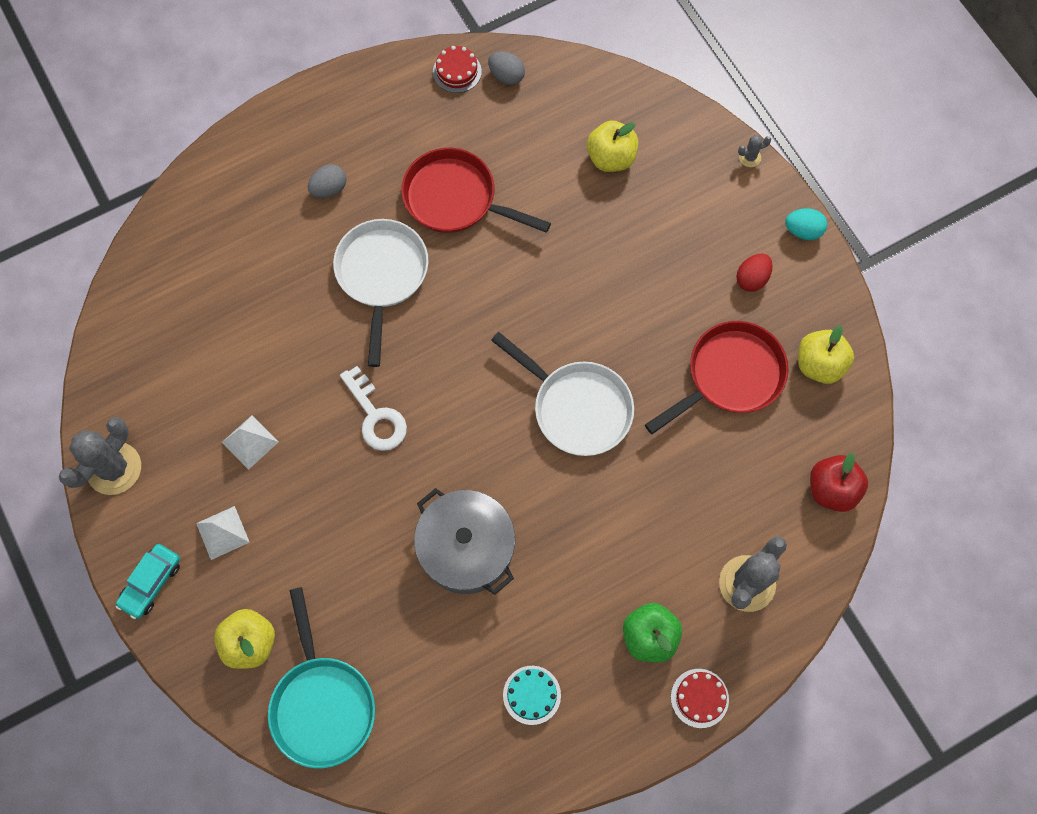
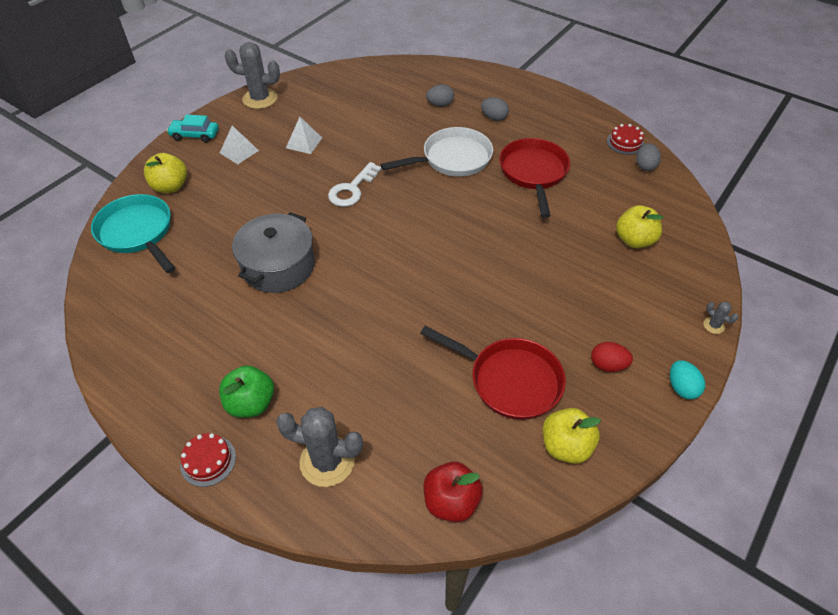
camera: 65 degrees right, 20 degrees down
turquoise pan [268,587,375,768] -> turquoise pan turned 90 degrees clockwise [91,194,175,273]
white pan [491,332,634,456] -> none
turquoise cake [503,666,561,725] -> none
none -> grey egg [426,84,454,107]

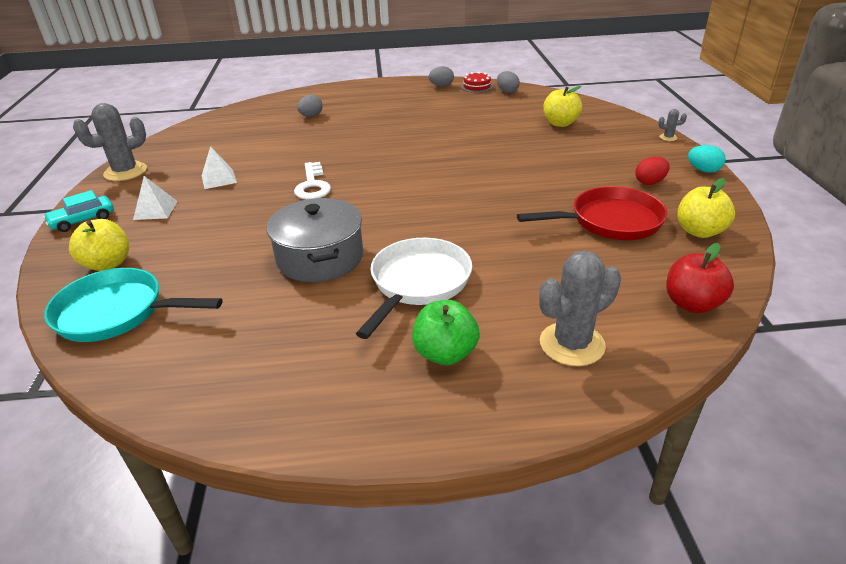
camera: 40 degrees left, 15 degrees down
red cake [180,433,236,487] -> none
white pan [381,127,493,177] -> white pan moved to [356,238,472,339]
grey egg [481,97,509,121] -> grey egg moved to [429,66,454,87]
red pan [499,138,570,218] -> none

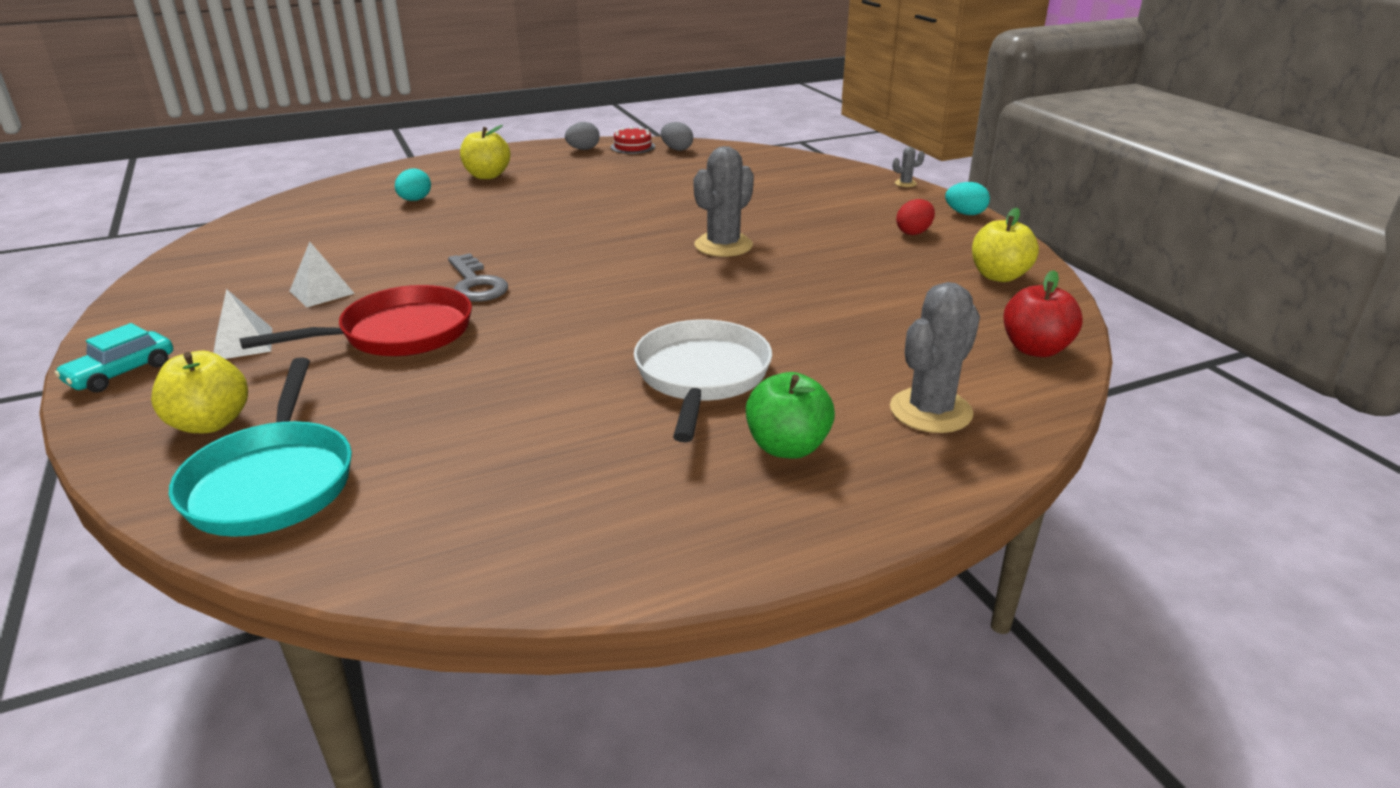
camera: 20 degrees left, 5 degrees down
turquoise pan [44,268,222,342] -> turquoise pan turned 90 degrees counterclockwise [169,357,352,537]
grey cactus [73,103,147,181] -> grey cactus moved to [694,146,754,257]
grey pot [267,198,363,282] -> none
white key [294,162,331,199] -> grey key [448,253,508,302]
grey egg [297,95,323,117] -> turquoise egg [395,169,431,201]
red pan [517,186,668,240] -> red pan moved to [240,285,472,356]
yellow apple [543,86,582,127] -> yellow apple moved to [460,125,510,179]

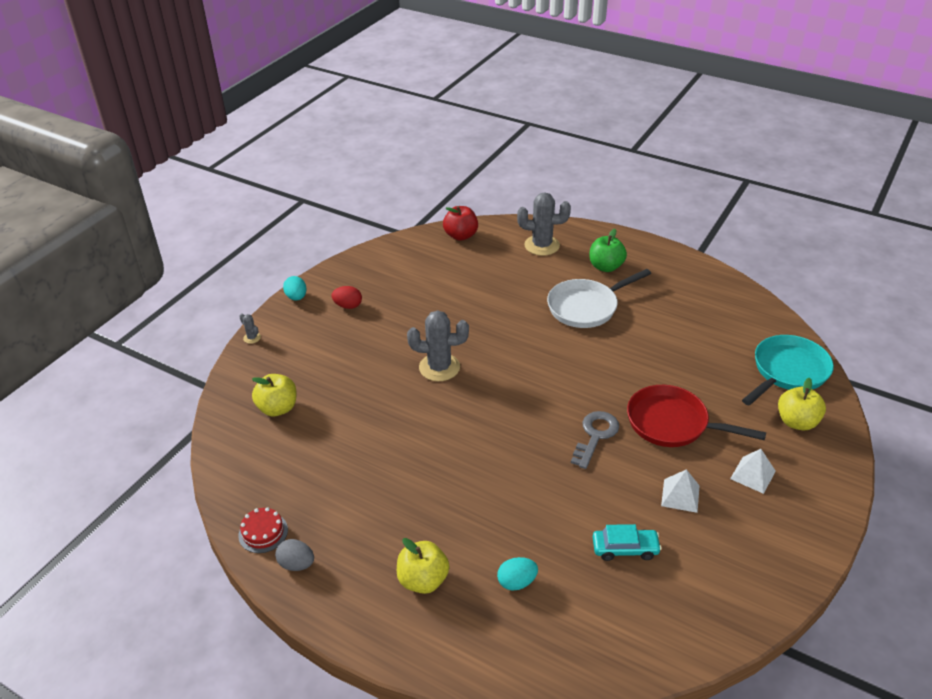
camera: 125 degrees left, 10 degrees up
turquoise car [54,323,173,393] -> turquoise car moved to [593,524,662,561]
grey egg [661,122,693,151] -> none
yellow apple [972,208,1039,282] -> yellow apple moved to [252,374,296,416]

